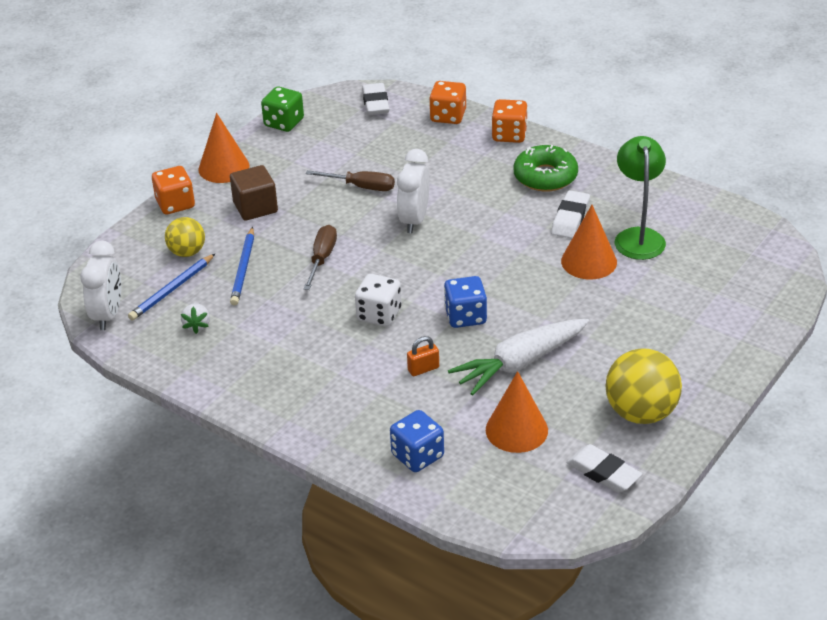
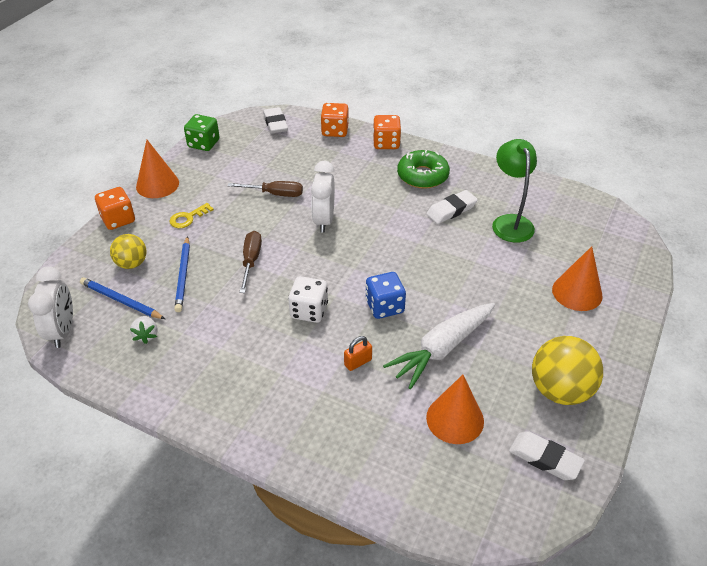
camera: 10 degrees left, 5 degrees up
blue pencil [128,254,215,321] -> blue pencil turned 90 degrees clockwise [80,277,165,319]
brown cube [230,165,278,221] -> yellow key [170,203,214,228]
blue dice [390,410,444,472] -> none
white eraser [551,190,590,239] -> white eraser turned 45 degrees clockwise [426,190,478,224]
orange cone [561,205,617,279] -> orange cone moved to [552,246,603,311]

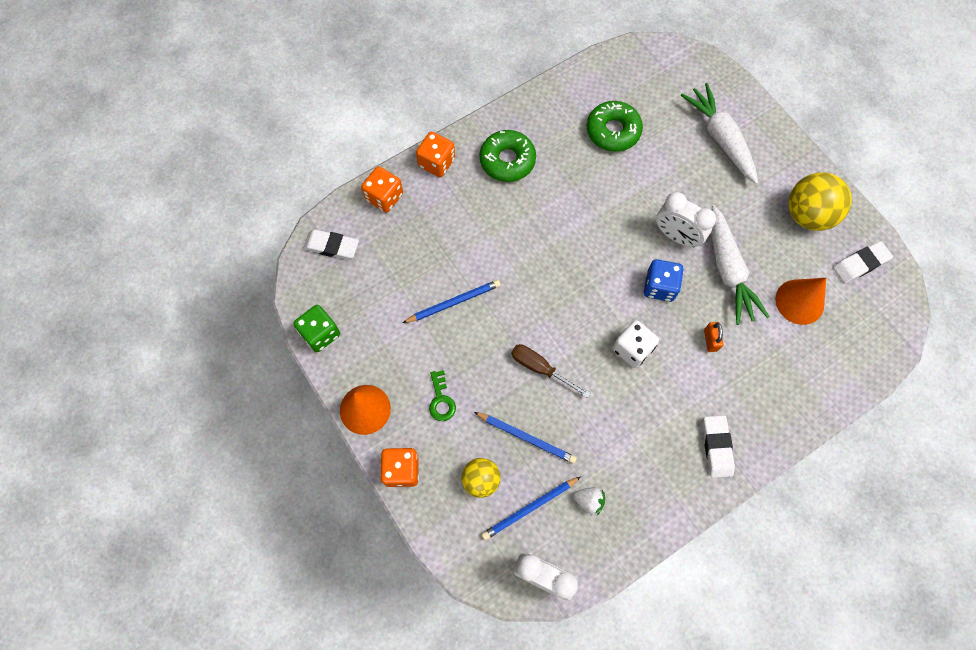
camera: 60 degrees left, 25 degrees up
yellow key [170,203,214,228] -> green key [429,370,456,421]
brown screwdriver [228,181,303,197] -> blue pencil [403,280,501,323]
white clock [311,161,335,233] -> white clock moved to [656,192,716,247]
white eraser [426,190,478,224] -> white eraser moved to [703,415,735,478]
green lamp [492,139,537,243] -> green donut [586,101,643,152]
orange cone [552,246,603,311] -> white carrot [681,83,758,184]

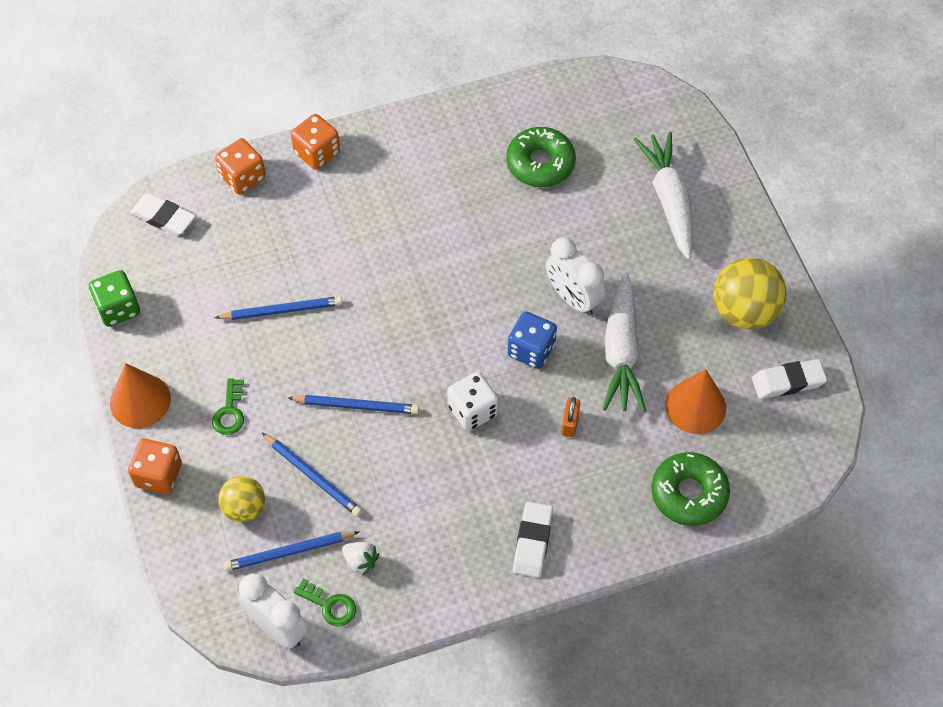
camera: 15 degrees right, 10 degrees down
green donut [480,130,536,182] -> green donut moved to [651,452,730,526]
brown screwdriver [511,344,590,398] -> blue pencil [288,395,419,414]
none -> green key [294,578,356,626]

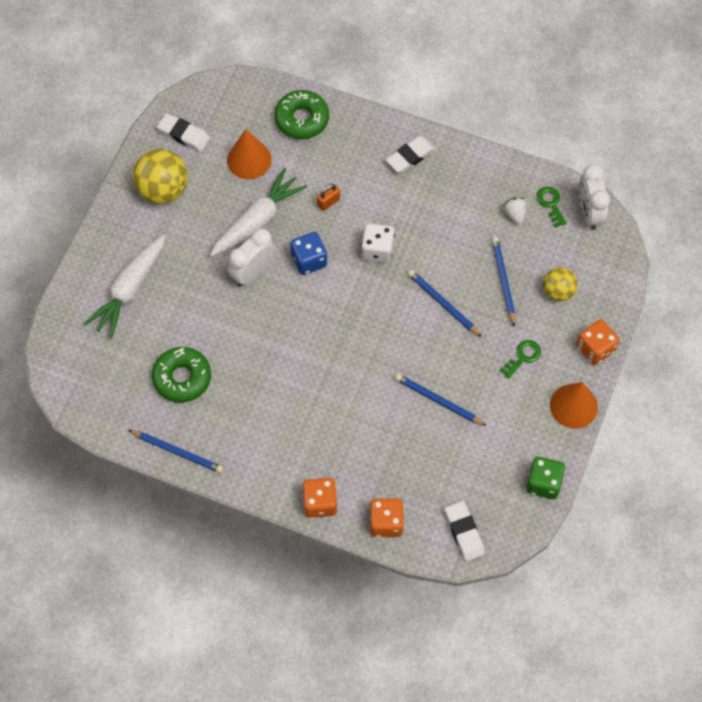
camera: 140 degrees left, 5 degrees up
blue pencil [223,531,359,571] -> blue pencil moved to [129,430,224,473]
white clock [546,237,605,315] -> white clock turned 135 degrees counterclockwise [228,228,276,286]

